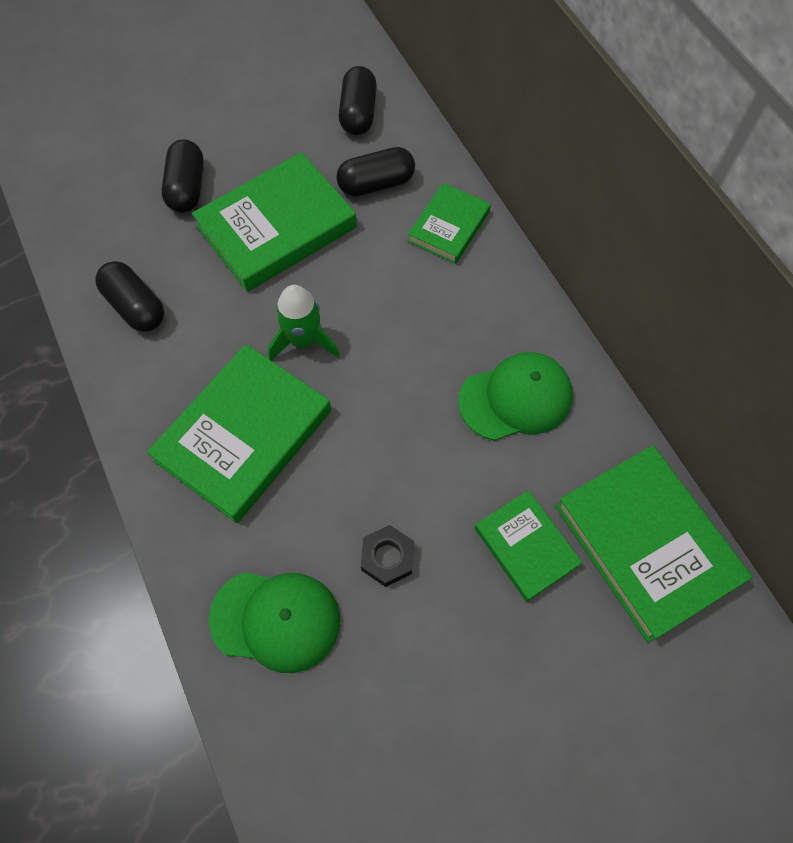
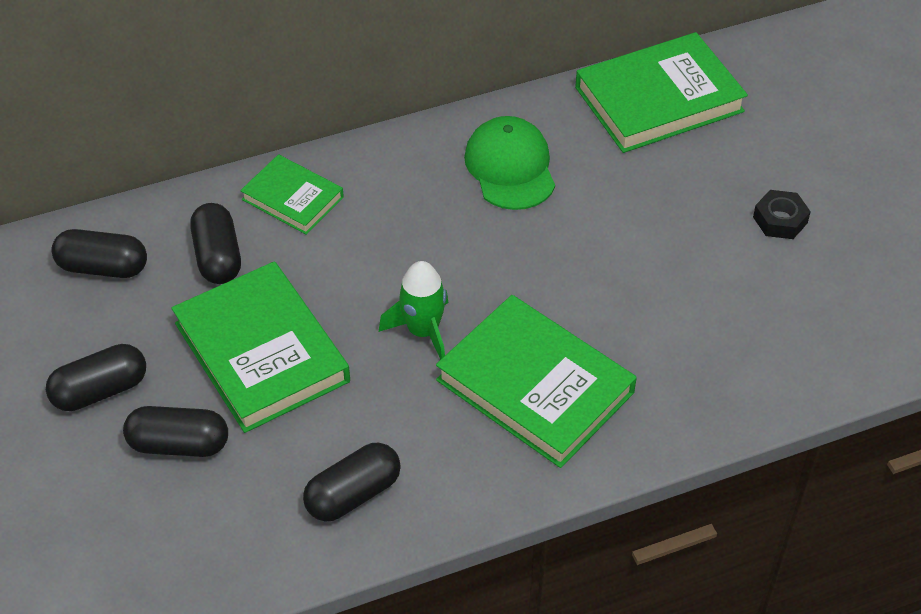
camera: 85 degrees left, 15 degrees down
green cap [209,572,340,673] -> none
black nut [361,525,414,587] -> black nut moved to [753,190,811,239]
green book [475,490,582,602] -> none
none -> black capsule [46,344,146,411]

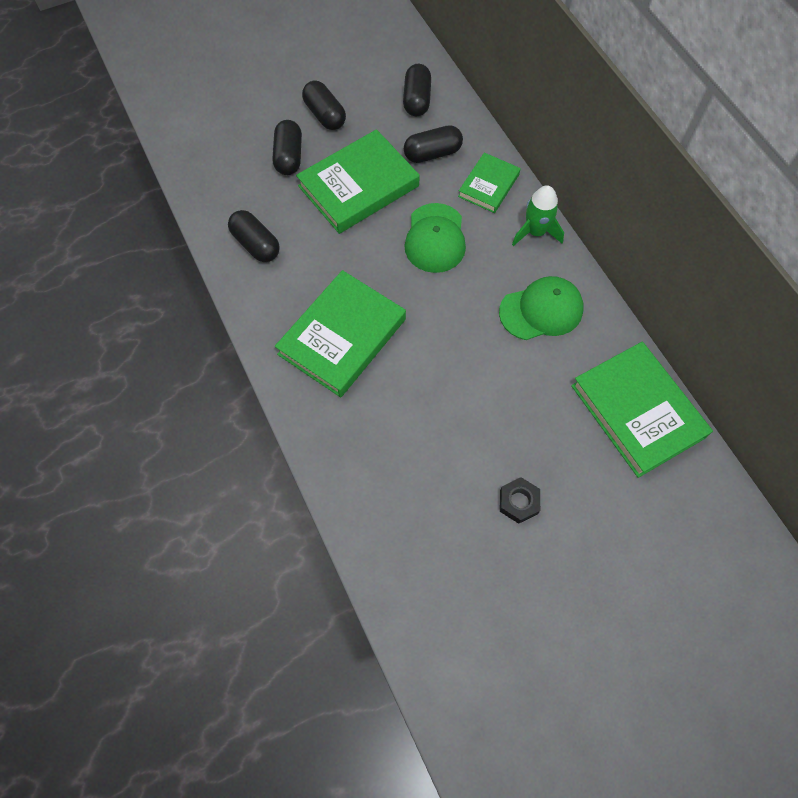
camera: 85 degrees right, 15 degrees up
green rocket [379,261,448,360] -> green rocket moved to [512,185,564,246]
none -> green cap [404,203,466,273]

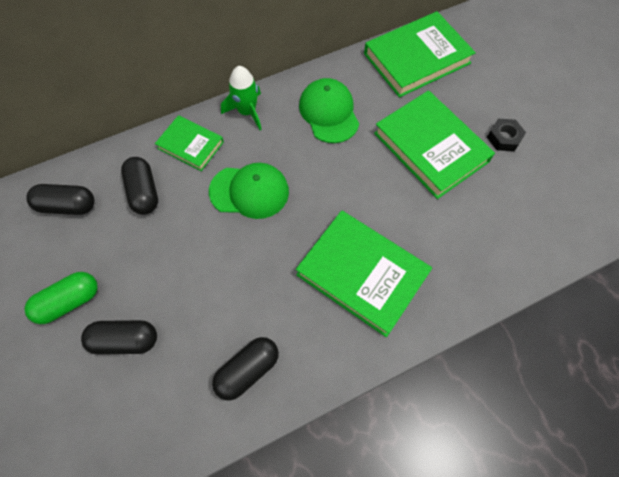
camera: 90 degrees left, 0 degrees up
green book [296,129,420,234] -> green book moved to [374,90,495,199]
black capsule [302,81,346,130] -> green capsule [24,272,98,324]

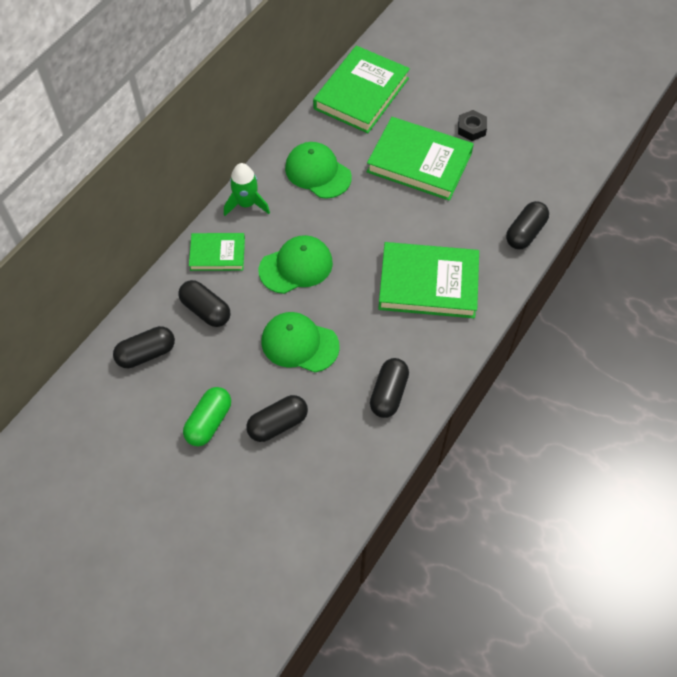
camera: 30 degrees left, 5 degrees down
none -> green cap [262,312,340,373]
none -> black capsule [506,201,549,249]

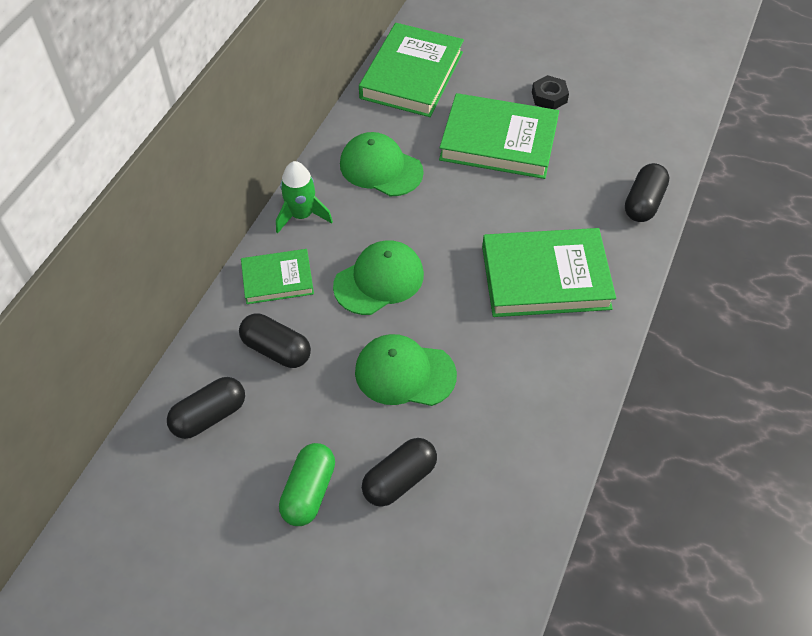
camera: 10 degrees left, 5 degrees down
black capsule [370,358,409,418] -> none

